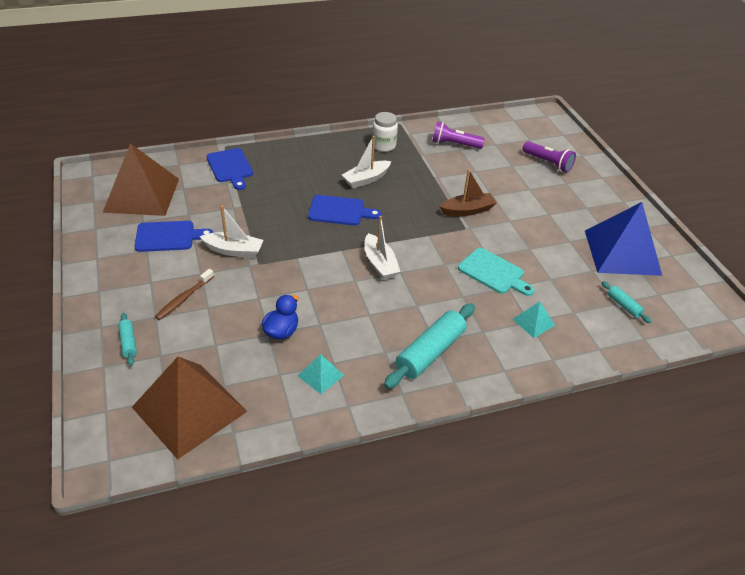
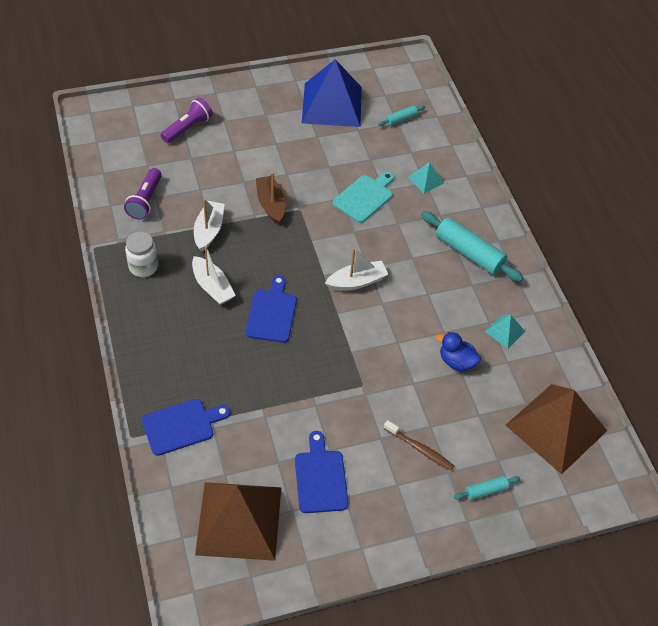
camera: 90 degrees left, 10 degrees up
white boat [200,206,264,258] -> white boat moved to [194,199,224,252]

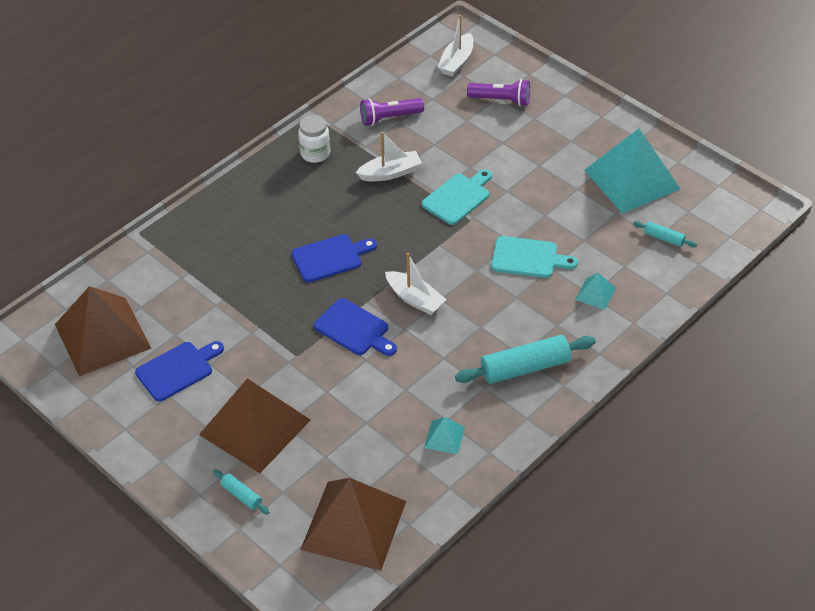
camera: 65 degrees right, 5 degrees down
blue cutting board [142,399,230,456] -> blue cutting board moved to [314,298,397,356]
white boat [192,246,236,305] -> white boat moved to [438,15,473,76]
brown boat [256,172,285,224] -> turquoise cutting board [422,169,492,225]
blue pyramid [302,59,362,127] -> turquoise pyramid [585,128,680,213]
brown toothbrush [384,420,454,471] -> brown pyramid [199,378,311,473]
turquoise rolling pin [421,211,523,282] -> turquoise rolling pin turned 60 degrees clockwise [455,335,596,384]
blue duck [436,332,481,372] -> none

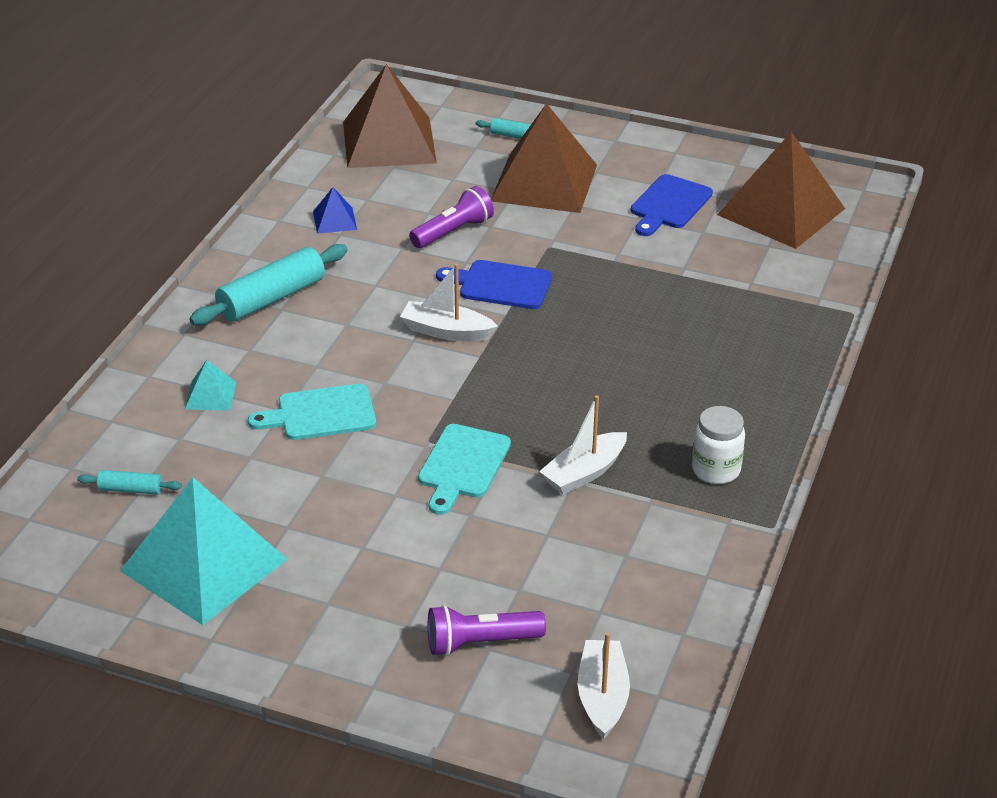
camera: 155 degrees right, 10 degrees down
blue cutting board [292,234,377,283] -> none
purple flashlight [360,98,424,126] -> purple flashlight moved to [409,186,494,248]
turquoise pyramid [424,417,465,454] -> blue pyramid [313,187,357,234]

